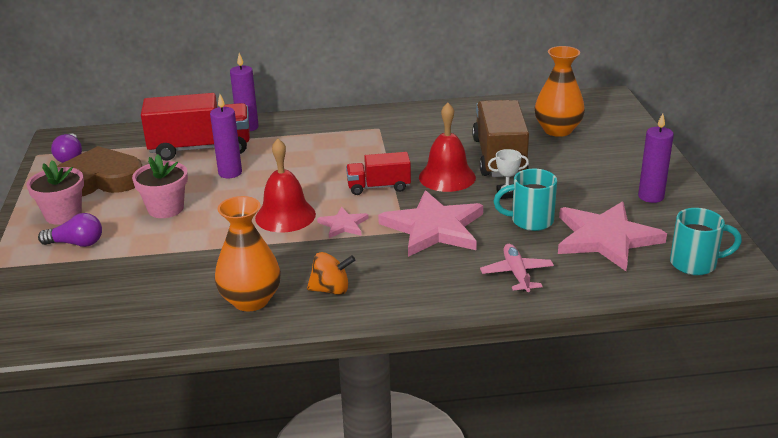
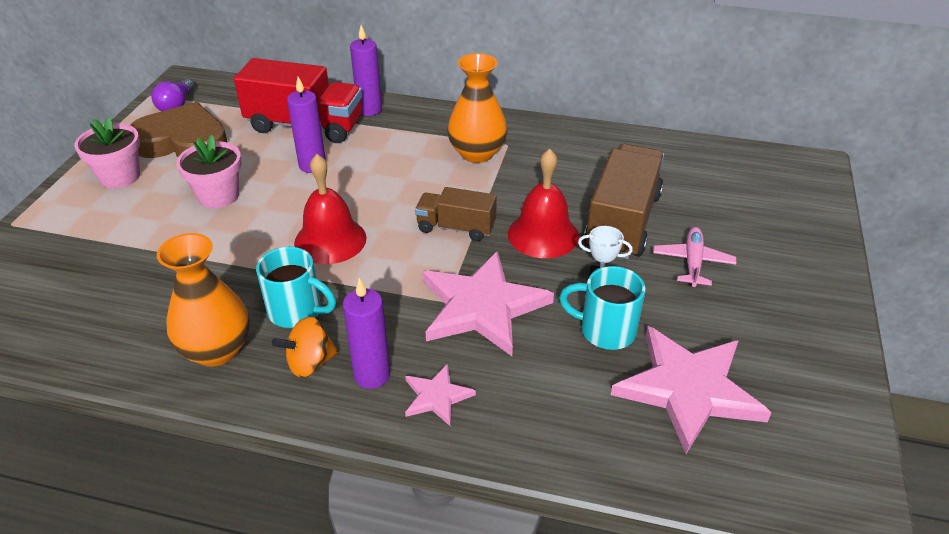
camera: 20 degrees right, 10 degrees up
purple light bulb [38,213,102,247] -> none
orange spinning top [307,252,355,295] -> orange spinning top turned 135 degrees clockwise [272,316,339,378]
pink star [317,207,369,238] -> pink star moved to [405,364,476,426]
red truck [346,152,411,195] -> brown truck [415,187,497,241]
pink plane [480,244,554,292] -> pink plane moved to [653,227,737,287]
orange vase [534,46,585,137] -> orange vase moved to [447,53,507,163]
purple candle [638,113,674,203] -> purple candle moved to [343,278,390,389]
turquoise mug [670,208,742,275] -> turquoise mug moved to [256,247,336,328]

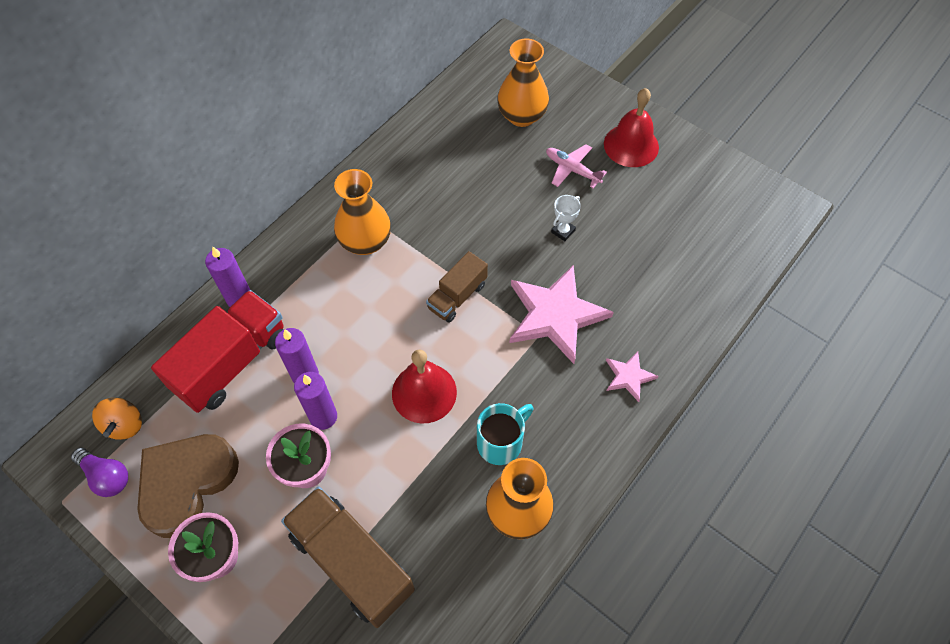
camera: 65 degrees left, 20 degrees up
orange spinning top [272,316,339,378] -> orange spinning top moved to [92,397,142,440]
purple candle [343,278,390,389] -> purple candle moved to [294,372,337,430]
red bell [508,148,579,258] -> red bell moved to [604,88,659,167]
turquoise mug [559,266,645,350] -> none
brown truck [584,144,664,259] -> brown truck moved to [281,486,415,628]
pink star [611,326,771,454] -> none
none -> orange vase [497,38,549,127]

